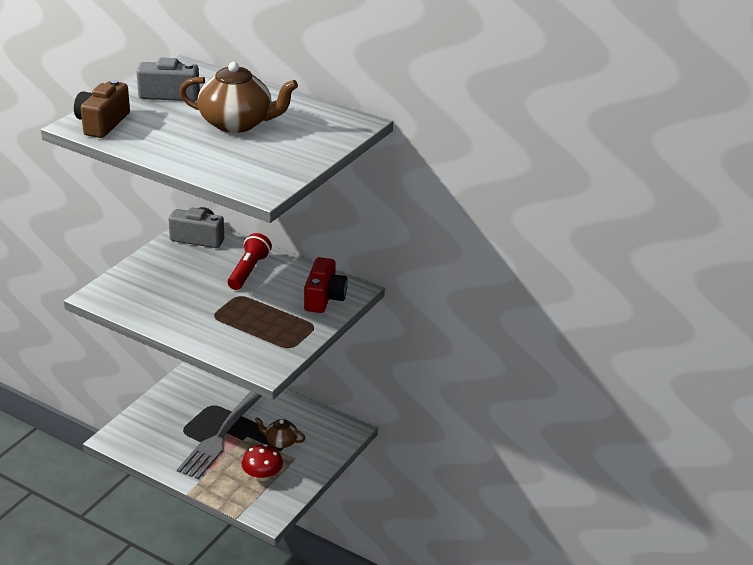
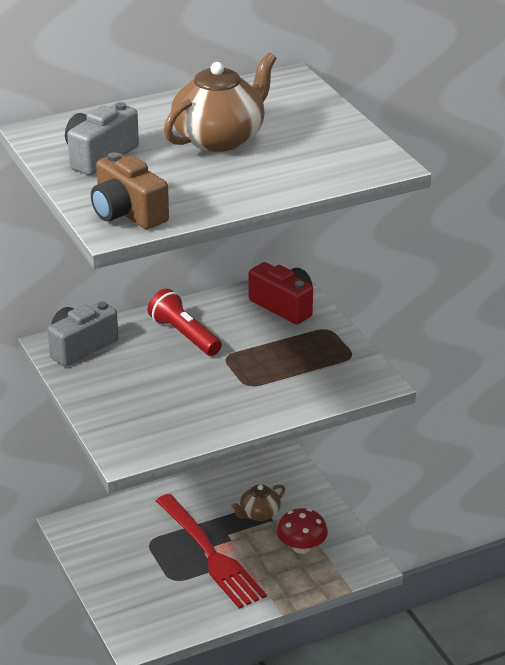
camera: 55 degrees left, 0 degrees up
grey fork [177,391,262,479] -> red fork [156,494,267,609]

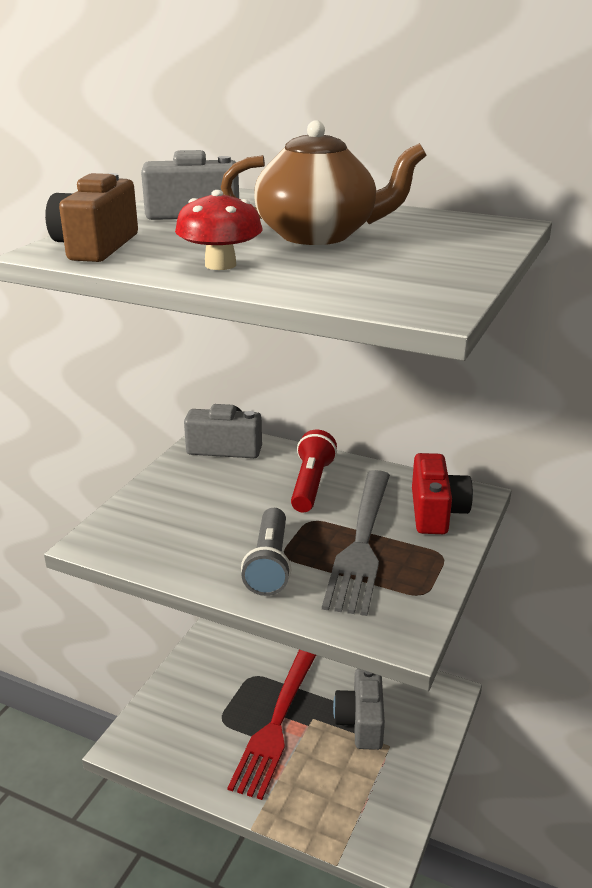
camera: 50 degrees right, 5 degrees down
brown teapot [231,484,285,521] -> grey camera [333,669,385,750]
red mushroom [277,508,328,554] -> red mushroom moved to [175,190,262,270]
none -> grey flashlight [241,508,291,596]
none -> grey fork [322,470,390,616]

